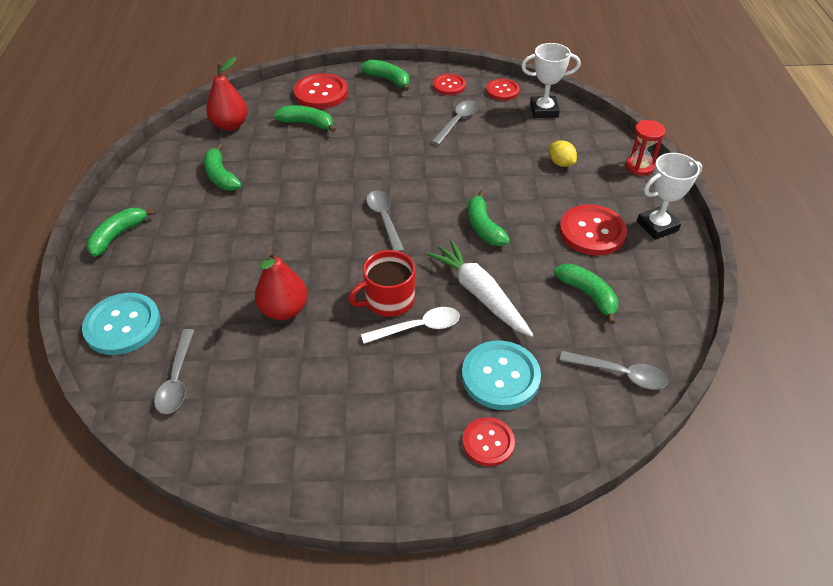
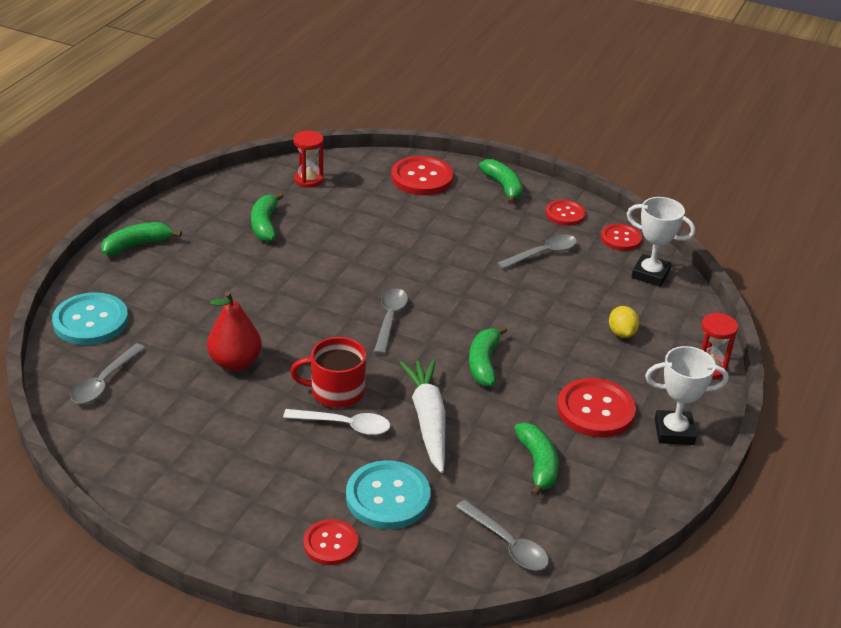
camera: 25 degrees right, 10 degrees down
red pear [206,57,248,131] -> red hourglass [294,131,324,188]
green banana [274,105,336,133] -> none

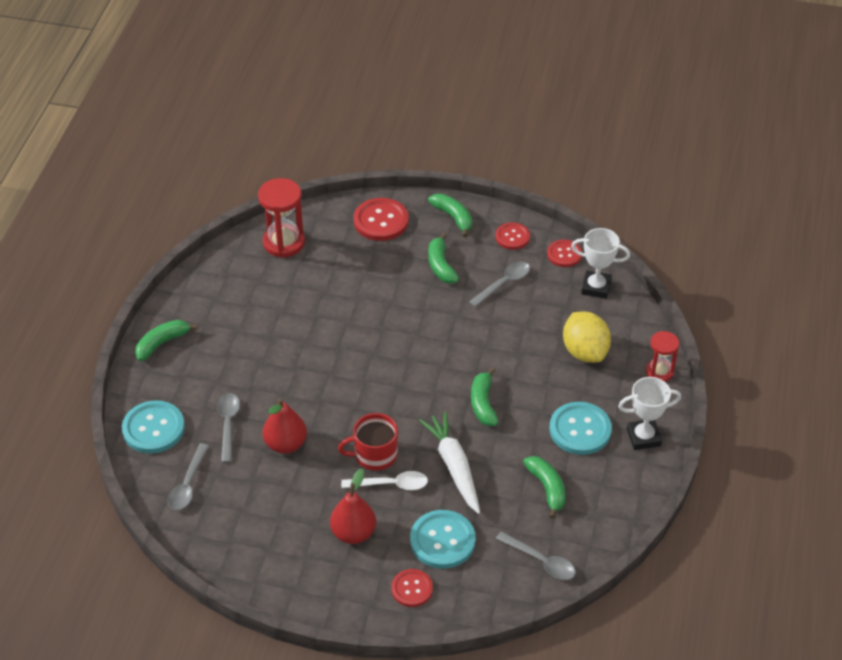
camera: 10 degrees left, 10 degrees up
green banana [251,193,284,242] -> green banana moved to [428,233,459,284]
red hourglass [294,131,324,188] -> red hourglass [258,178,305,258], size x1.61
grey spoon [374,288,408,355] -> grey spoon moved to [217,393,240,463]
red button [557,378,636,437] -> turquoise button [550,402,612,455]
yellow lemon [609,306,639,338] -> yellow lemon [563,311,611,363], size x1.90
none -> red pear [330,469,376,544]

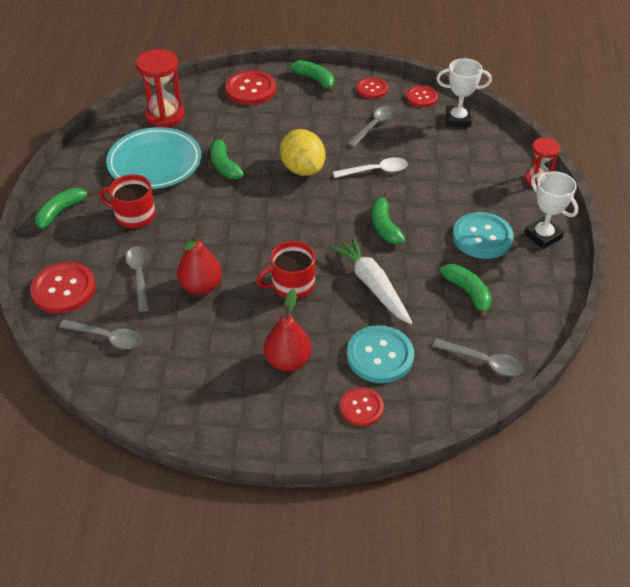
camera: 10 degrees left, 0 degrees up
turquoise button [122,400,185,453] -> red button [30,262,96,314]
grey spoon [168,443,209,510] -> grey spoon turned 75 degrees counterclockwise [59,319,142,349]
white spoon [341,471,428,490] -> white spoon moved to [333,157,408,178]
green banana [428,233,459,284] -> green banana moved to [210,135,244,179]
yellow lemon [563,311,611,363] -> yellow lemon moved to [280,129,326,176]
white trophy [618,377,681,450] -> white trophy turned 75 degrees clockwise [524,171,578,249]
none -> red mug [99,174,156,228]
none -> turquoise plate [106,127,201,189]

